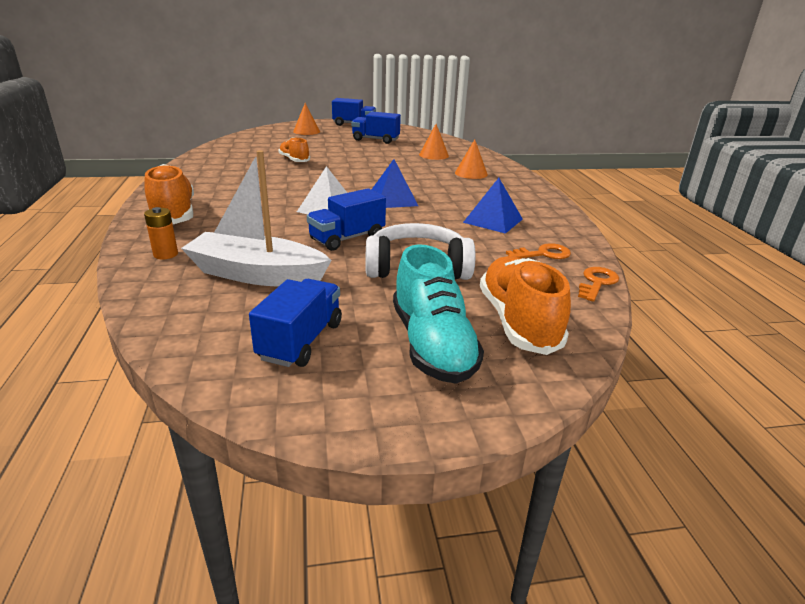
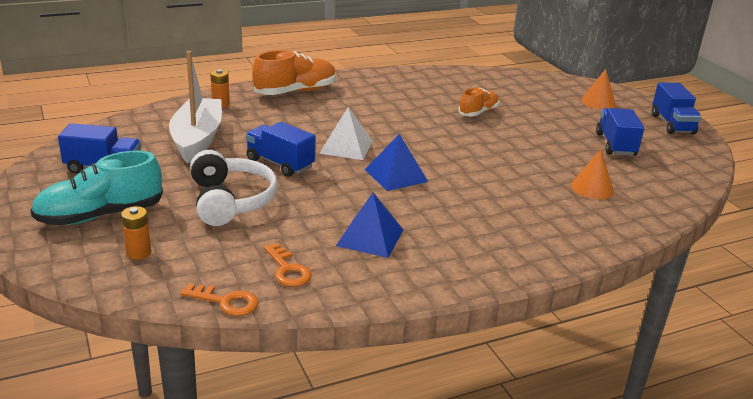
camera: 75 degrees right, 0 degrees up
orange cone [455,139,488,179] -> none
orange shoe [480,256,571,355] -> orange battery [121,206,151,259]

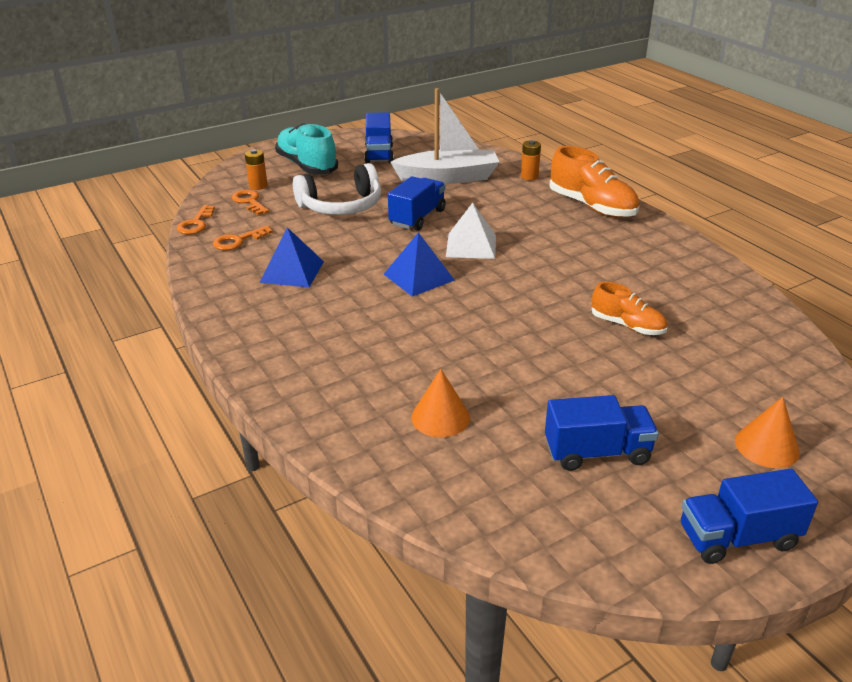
camera: 85 degrees right, 5 degrees up
none -> orange key [232,190,269,215]

